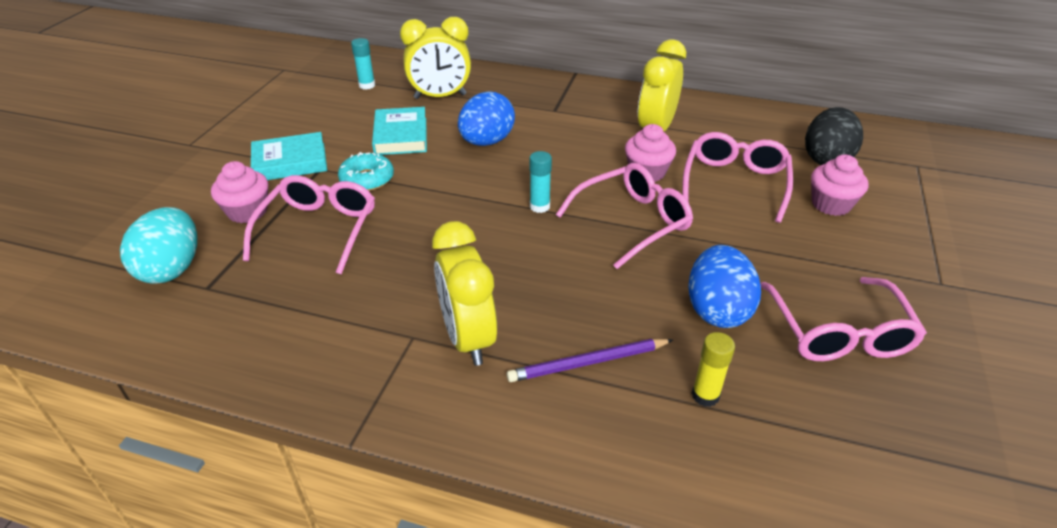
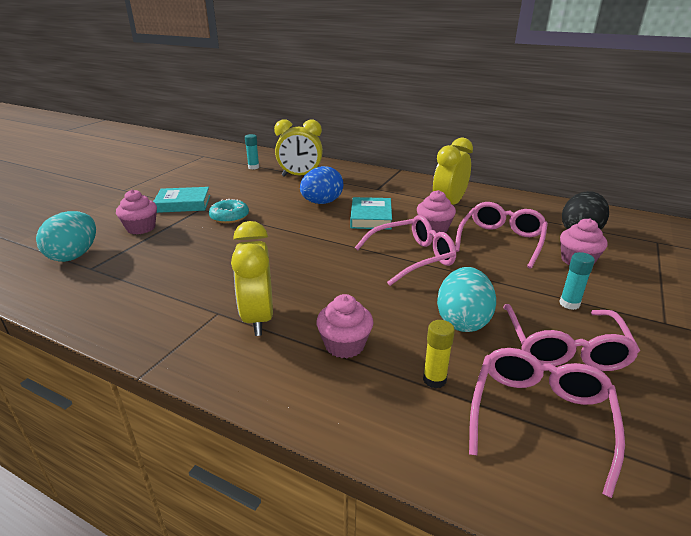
camera: 10 degrees right, 10 degrees down
pink glasses [243,175,375,274] -> pink glasses moved to [469,348,625,498]
turquoise book [372,107,427,155] -> turquoise book moved to [350,197,392,230]
purple pencil [507,339,673,382] -> pink cupcake [316,294,373,358]
turquoise glue stick [529,151,552,213] -> turquoise glue stick moved to [559,252,595,310]
blue egg [688,245,761,328] -> turquoise egg [437,267,496,332]

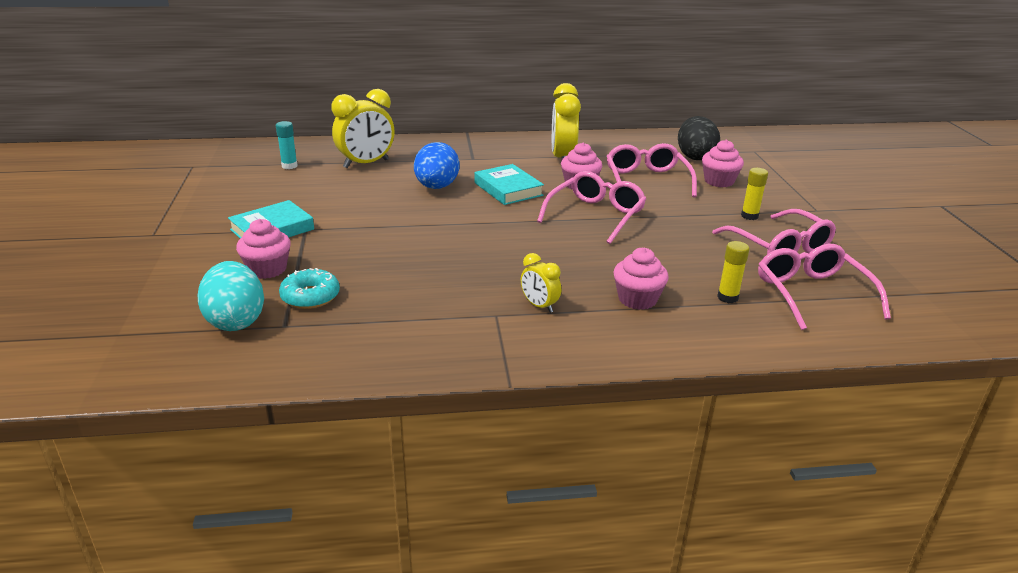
camera: 35 degrees left, 0 degrees up
turquoise donut [209,198,249,224] -> turquoise donut moved to [279,268,340,309]
yellow clock [231,221,273,336] -> yellow clock [521,253,561,313], size x0.53
turquoise egg [437,267,496,332] -> none
turquoise glue stick [559,252,595,310] -> yellow glue stick [741,168,768,220]

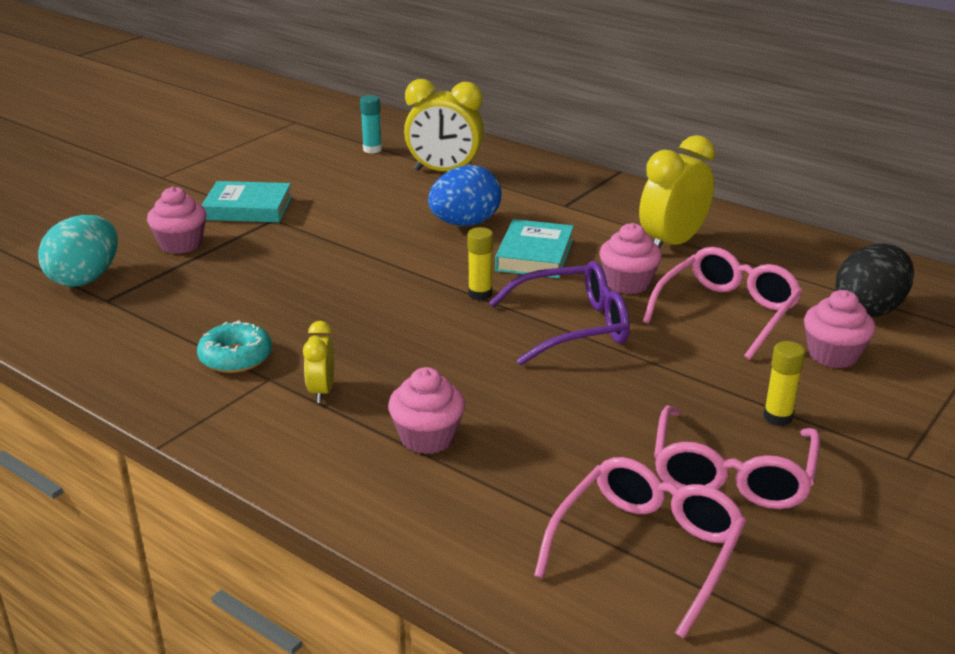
camera: 45 degrees right, 0 degrees up
turquoise donut [279,268,340,309] -> turquoise donut moved to [197,320,272,373]
pink glasses [537,171,646,244] -> purple glasses [489,261,630,365]
yellow glue stick [717,241,750,303] -> yellow glue stick moved to [467,227,493,300]

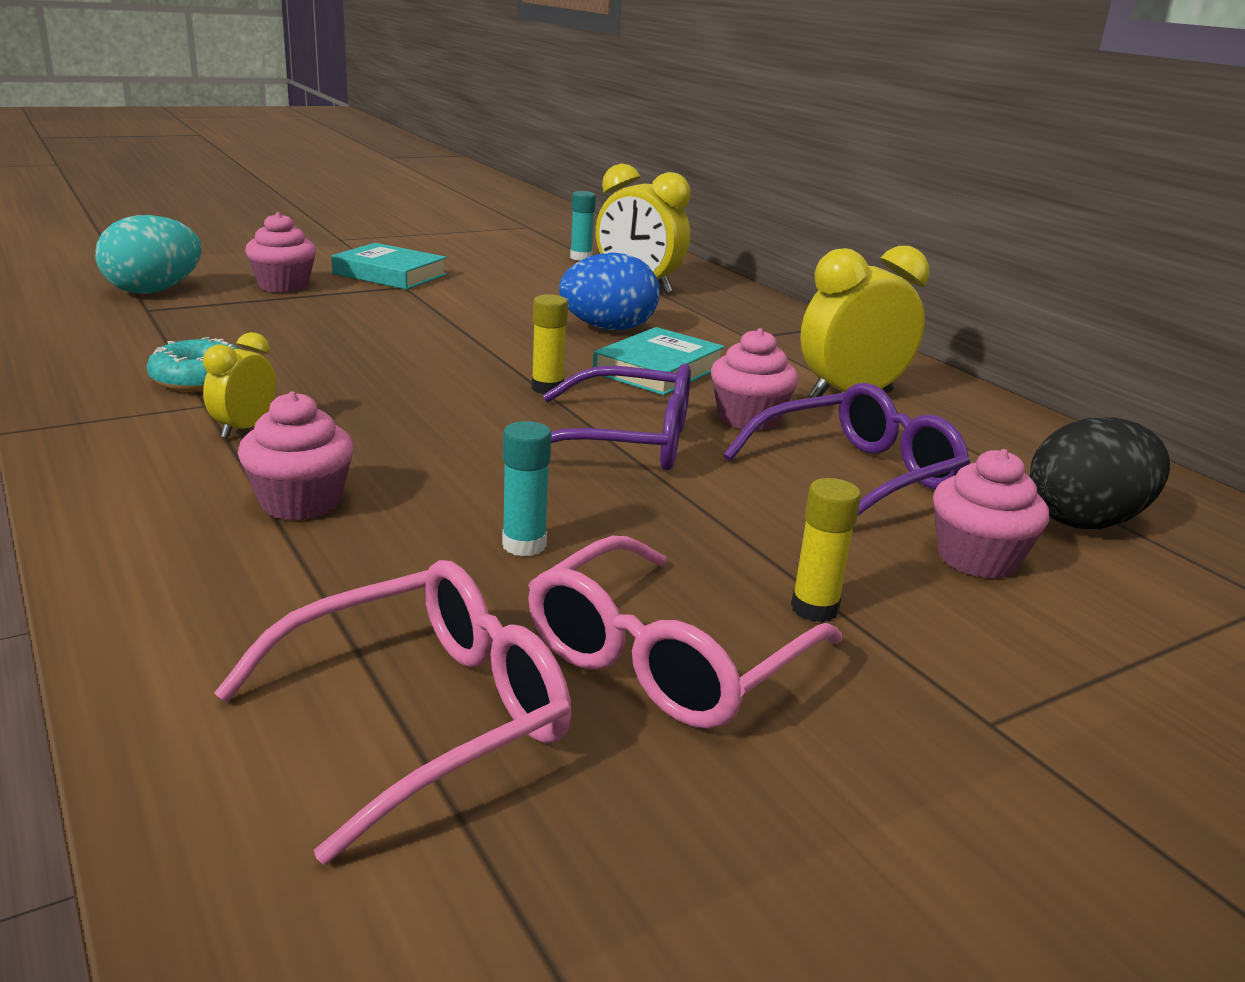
camera: 20 degrees right, 5 degrees down
pink glasses [643,247,803,360] -> purple glasses [724,383,970,517]
none -> turquoise glue stick [502,421,552,556]

